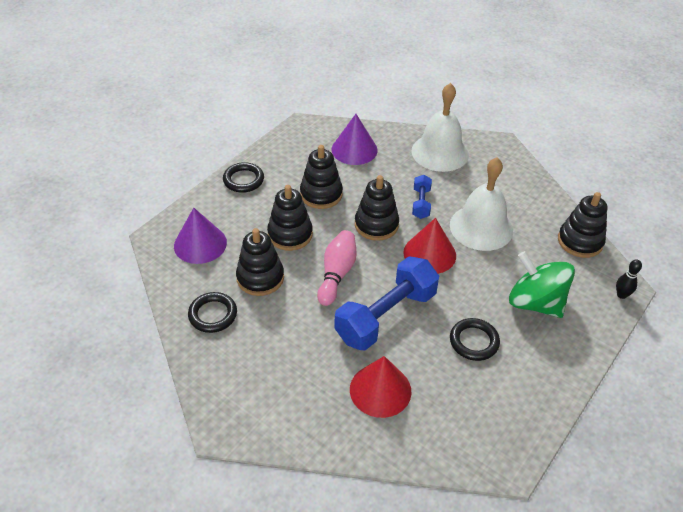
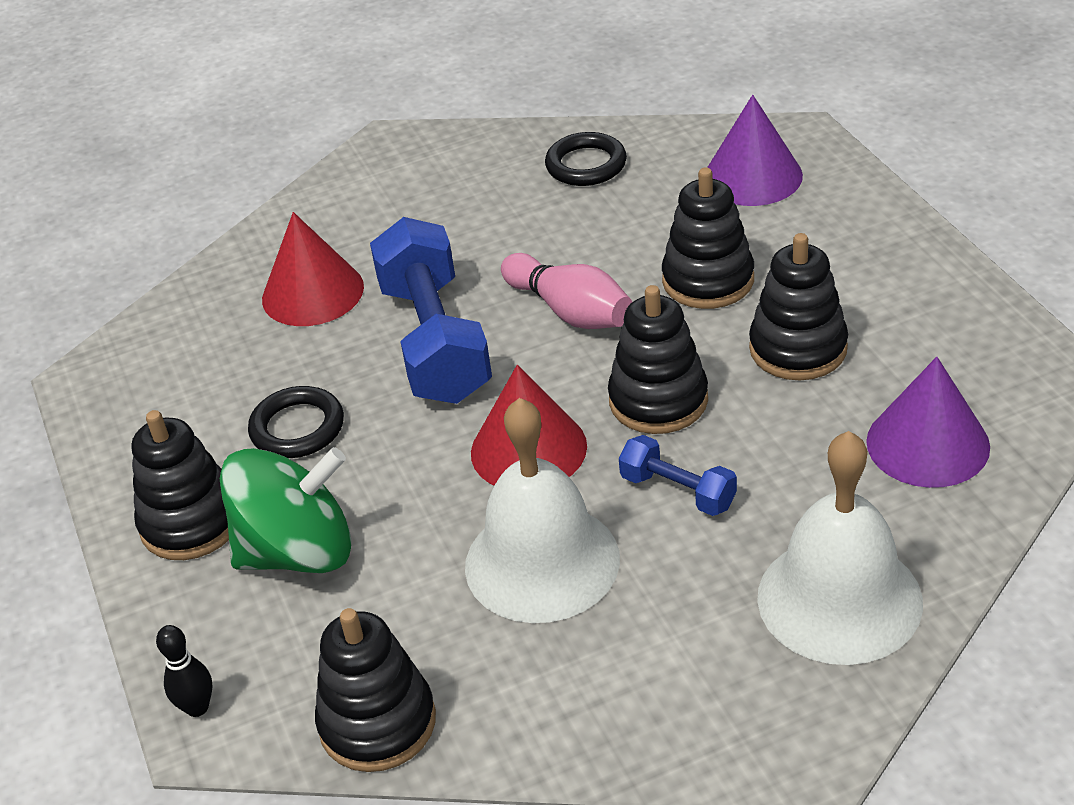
camera: 125 degrees right, 5 degrees down
black ring [223,162,264,193] -> none
black stacking toy [236,228,284,296] -> black stacking toy moved to [132,410,229,560]

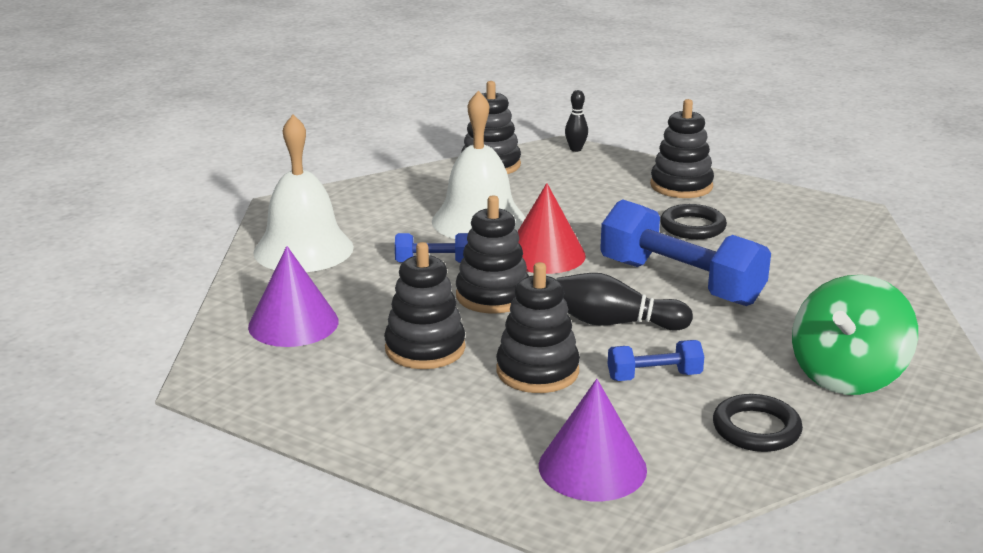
camera: 140 degrees right, 15 degrees down
green spinning top [219,447,351,573] -> green spinning top moved to [792,275,918,395]
red cone [262,212,364,326] -> none
pink bowling pin [501,253,632,329] -> black bowling pin [556,273,693,331]
none -> blue dumbbell [608,340,704,381]

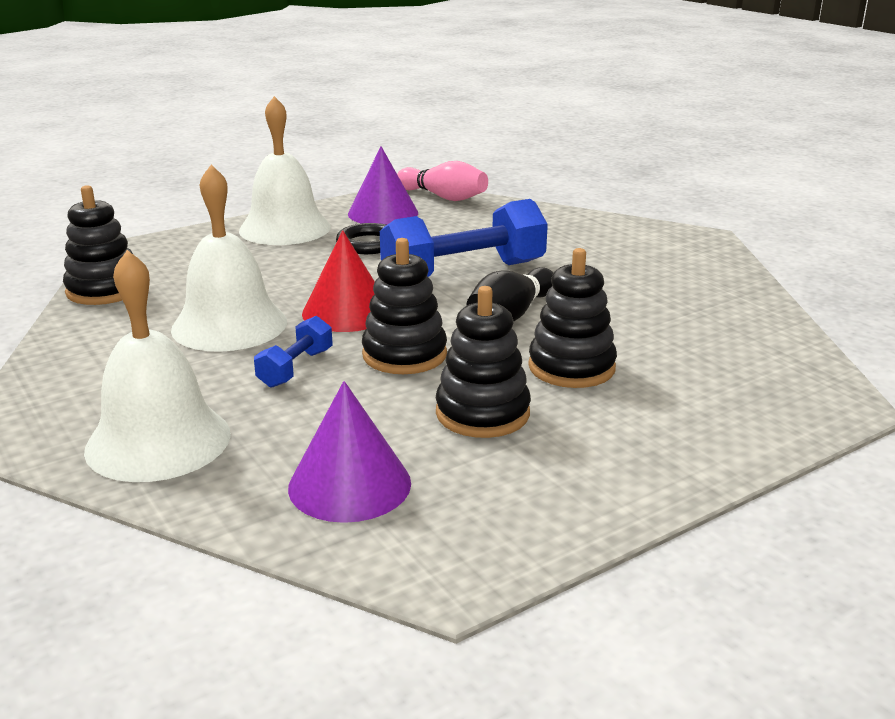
camera: 65 degrees left, 0 degrees up
purple cone [539,379,647,501] -> purple cone moved to [348,146,418,225]
black bowling pin [565,90,588,152] -> none
blue dumbbell [608,340,704,381] -> none
black stacking toy [650,99,714,198] -> white bell [239,96,331,245]
black ring [713,394,803,452] -> none
green spinning top [792,275,918,395] -> none
none -> pink bowling pin [397,161,488,201]

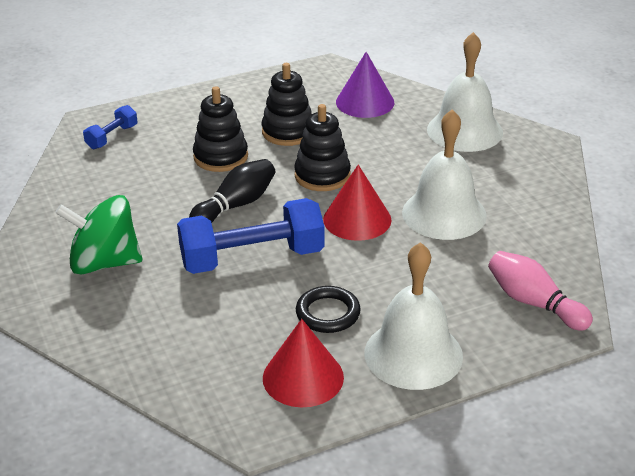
camera: 170 degrees left, 10 degrees up
black stacking toy [63,185,133,305] -> none
blue dumbbell [254,316,333,388] -> blue dumbbell moved to [83,105,138,149]
purple cone [348,146,418,225] -> red cone [263,319,344,407]
pink bowling pin [397,161,488,201] -> pink bowling pin moved to [488,251,593,331]
none -> green spinning top [55,195,142,275]

